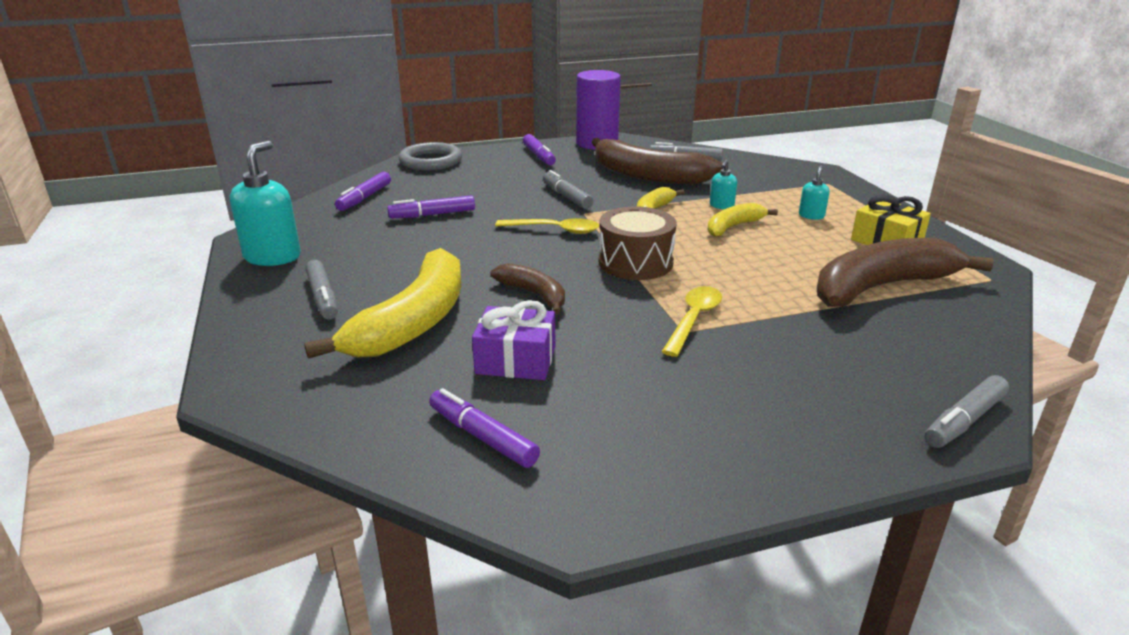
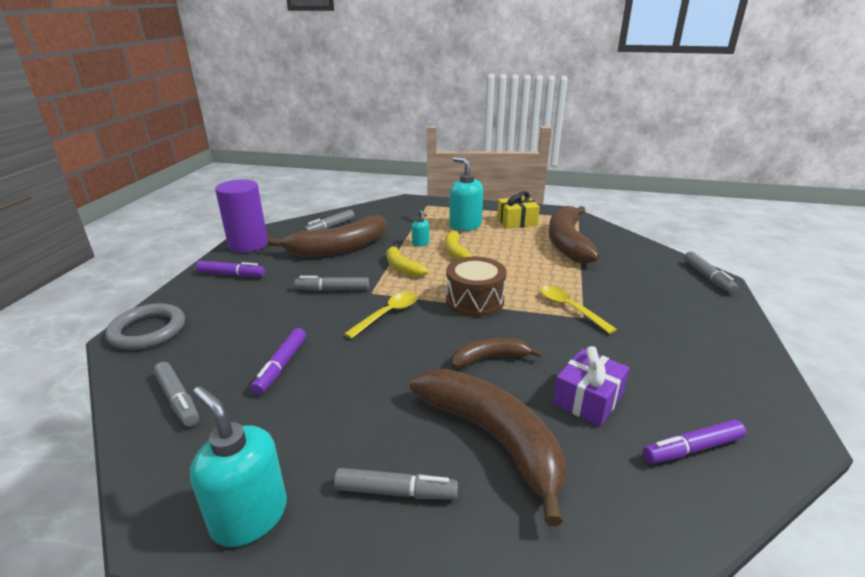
camera: 60 degrees left, 0 degrees up
yellow banana [304,248,462,359] -> brown banana [410,369,566,526]
purple marker [335,172,391,211] -> grey marker [153,362,199,427]
turquoise soap dispenser [799,166,830,220] -> turquoise soap dispenser [449,157,483,231], size x2.04

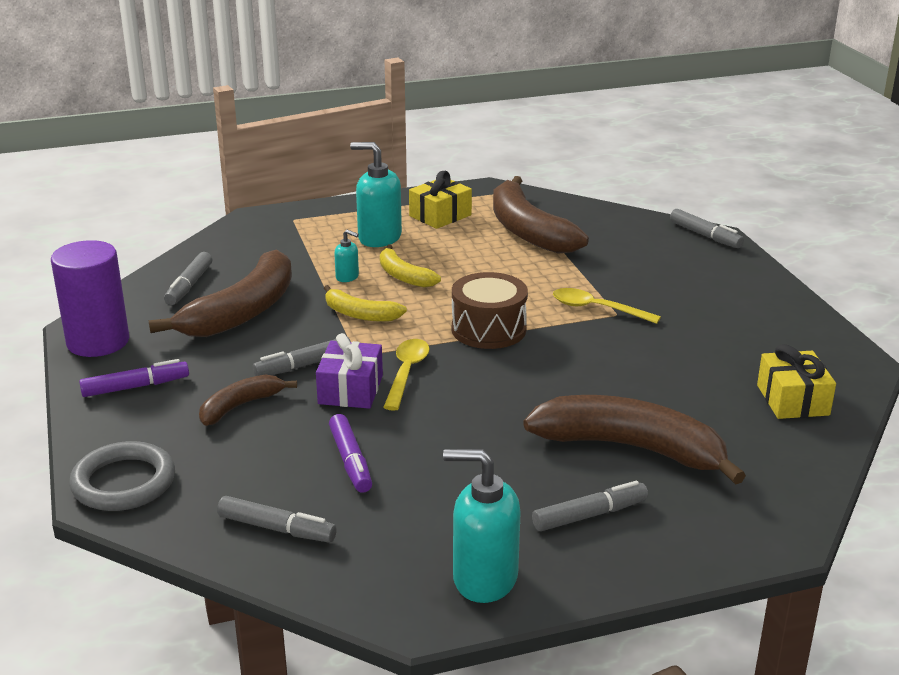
camera: 30 degrees left, 0 degrees up
brown banana [452,338,542,368] -> brown banana moved to [199,375,297,426]
purple gift [553,346,630,426] -> purple gift moved to [316,333,383,409]
purple marker [643,419,746,464] -> yellow gift [757,344,836,419]

